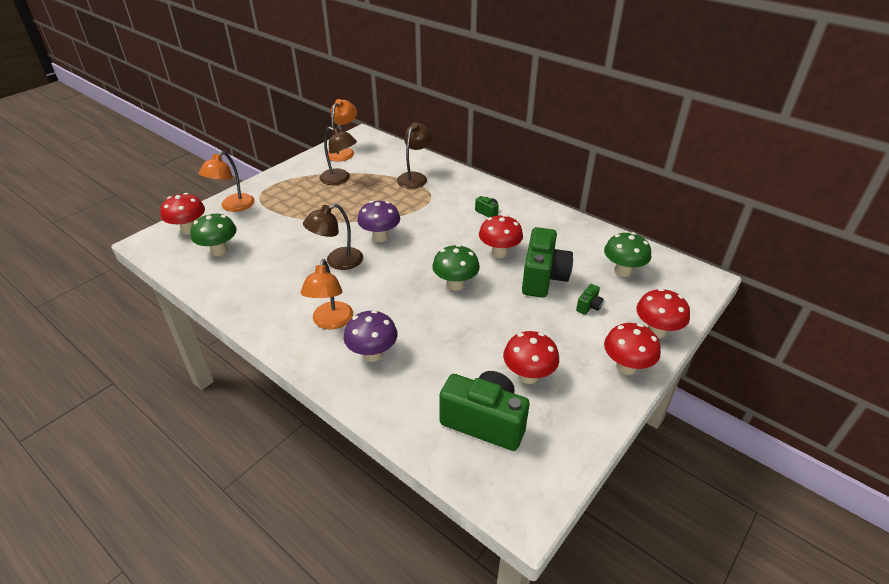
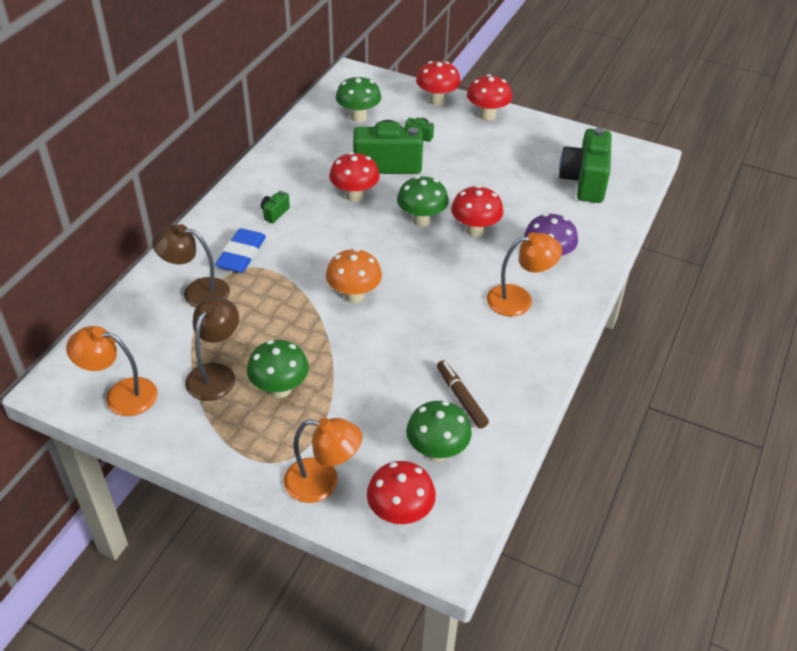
camera: 105 degrees left, 5 degrees up
brown lamp [303,204,363,270] -> none
purple mushroom [357,201,400,242] -> orange mushroom [326,248,382,303]
red mushroom [503,331,559,384] -> red mushroom moved to [451,185,503,237]
none -> blue eraser [215,228,266,273]
none -> green mushroom [247,340,309,398]
none -> brown marker [437,360,489,429]

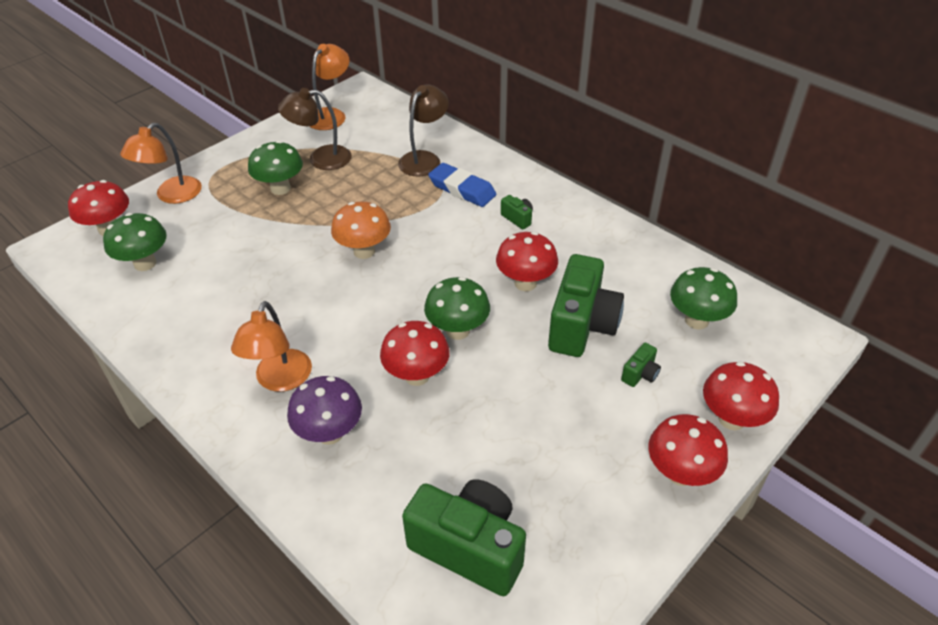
camera: 110 degrees right, 0 degrees up
brown lamp [185,297,239,401] -> brown lamp turned 135 degrees clockwise [278,88,352,170]
brown marker [437,360,489,429] -> none

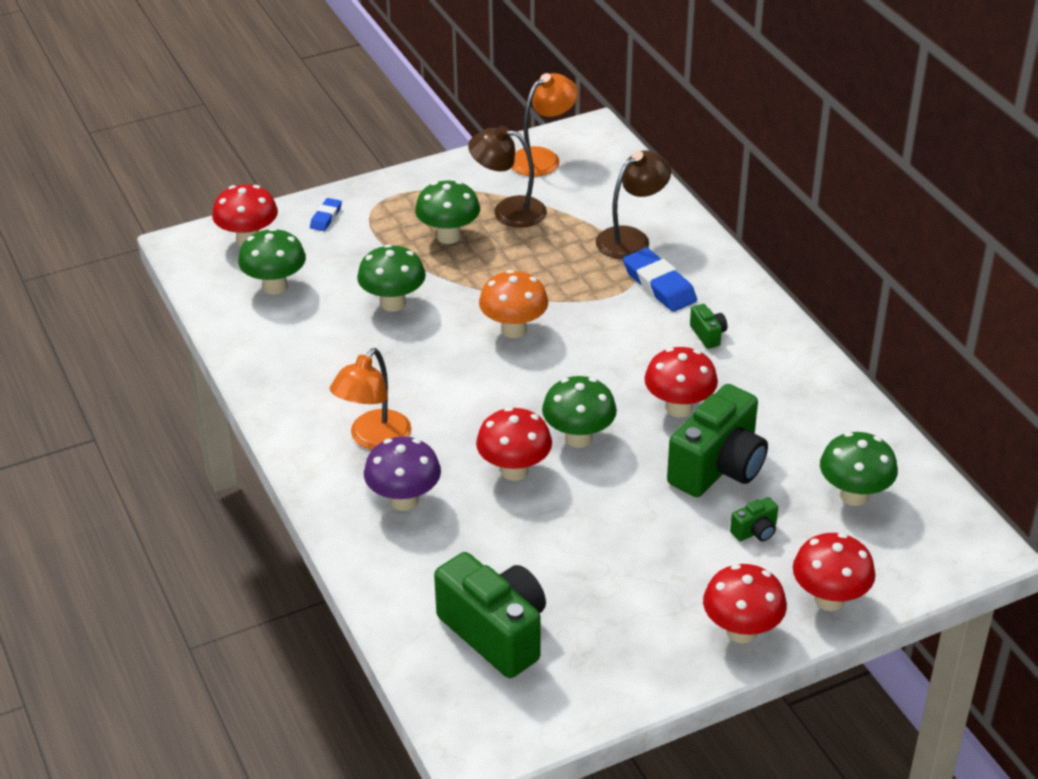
camera: 20 degrees right, 5 degrees down
orange lamp [120,123,202,204] -> blue eraser [310,198,342,231]
none -> green mushroom [357,244,426,312]

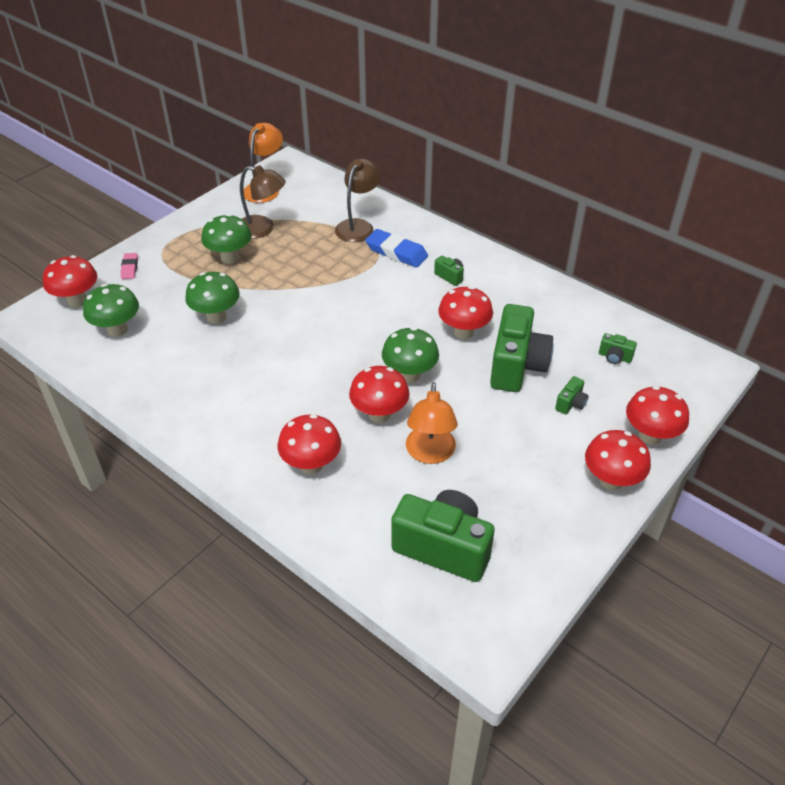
camera: 25 degrees left, 5 degrees up
blue eraser [310,198,342,231] -> pink eraser [120,253,138,279]
orange lamp [330,348,411,450] -> orange lamp moved to [406,382,458,464]
purple mushroom [364,437,441,511] -> red mushroom [278,414,341,474]
brown lamp [468,126,547,228] -> brown lamp turned 150 degrees counterclockwise [240,165,286,239]
orange mushroom [479,270,548,338] -> none
green mushroom [820,432,898,506] -> green camera [599,333,637,364]

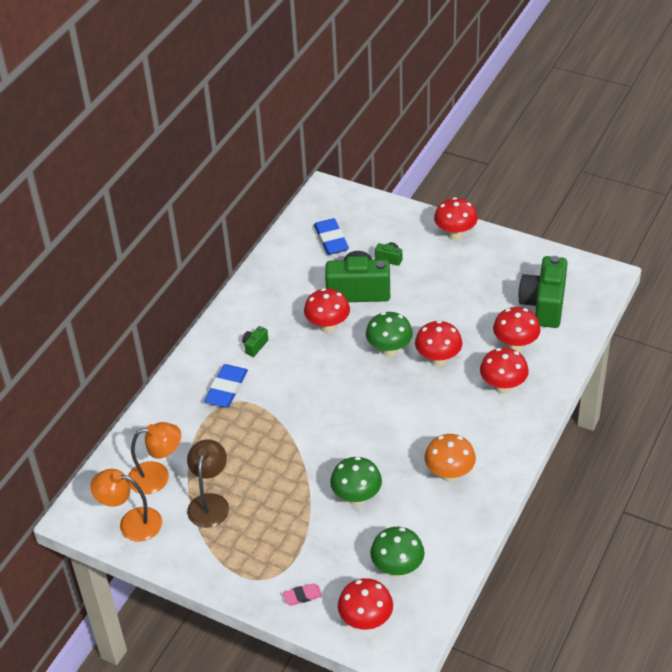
camera: 100 degrees left, 0 degrees up
green mushroom [201,214,252,264] -> none
brown lamp [335,158,381,242] -> none
orange lamp [406,382,458,464] -> orange lamp moved to [128,422,181,494]
green camera [599,333,637,364] -> blue eraser [314,218,349,255]
red mushroom [626,386,689,445] -> red mushroom moved to [493,307,541,352]
none -> orange mushroom [425,434,476,482]

